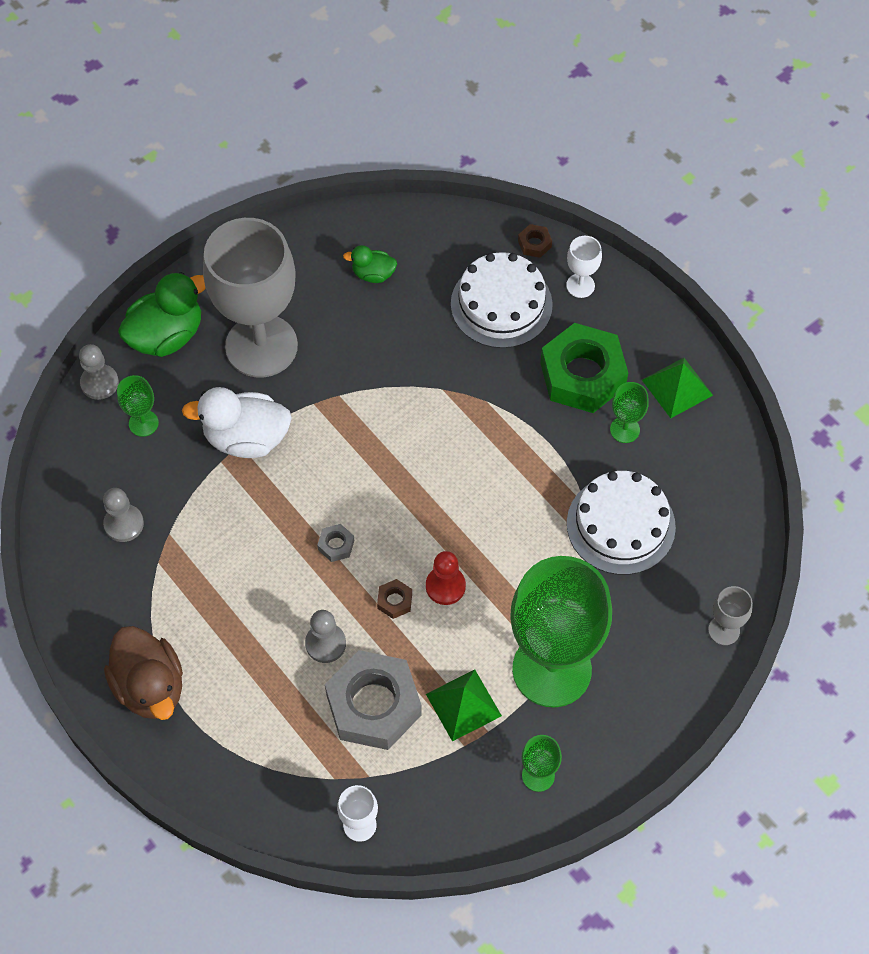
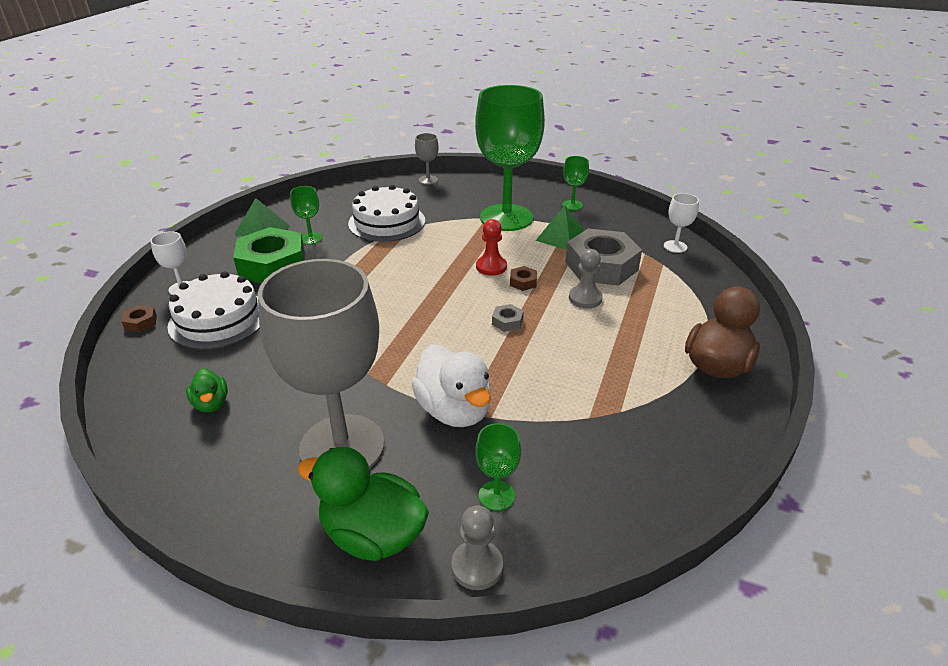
camera: 120 degrees left, 25 degrees down
grey pawn [103,488,144,542] -> none

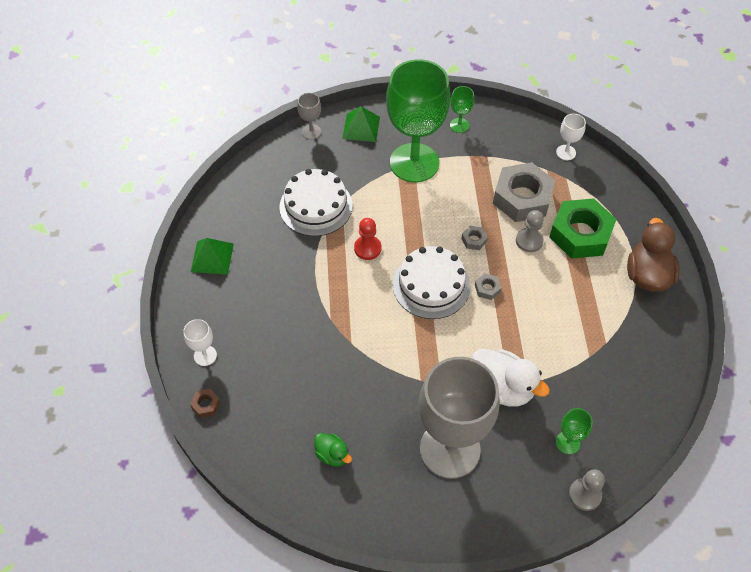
camera: 25 degrees left, 20 degrees up
white cake [167,271,260,350] -> white cake moved to [393,246,470,319]
green nut [233,227,305,283] -> green nut moved to [550,198,616,259]
green goblet [290,186,323,244] -> none
green duck [297,447,429,561] -> none
red pawn [476,219,507,276] -> red pawn moved to [354,218,381,260]
brown nut [510,266,537,291] -> grey nut [461,226,488,250]
green pyramid [535,205,585,250] -> green pyramid moved to [342,106,380,142]

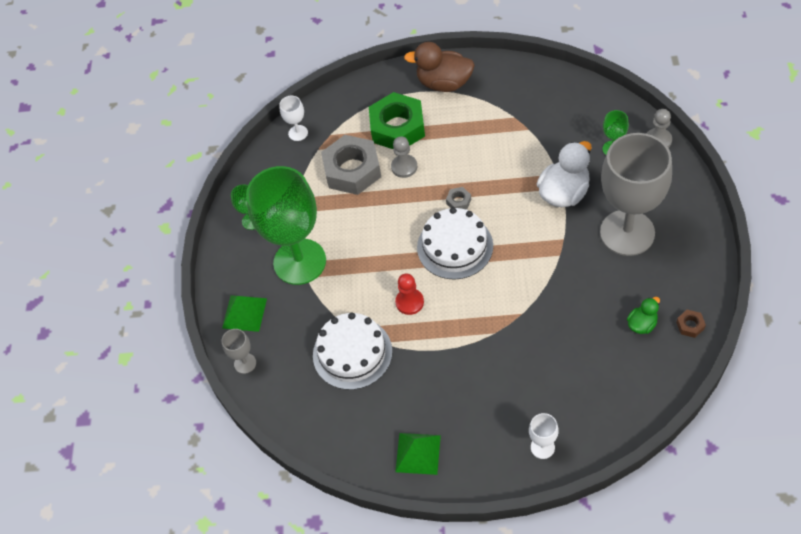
camera: 80 degrees left, 0 degrees up
brown nut [190,389,220,418] -> brown nut moved to [676,310,706,338]
grey nut [461,226,488,250] -> none

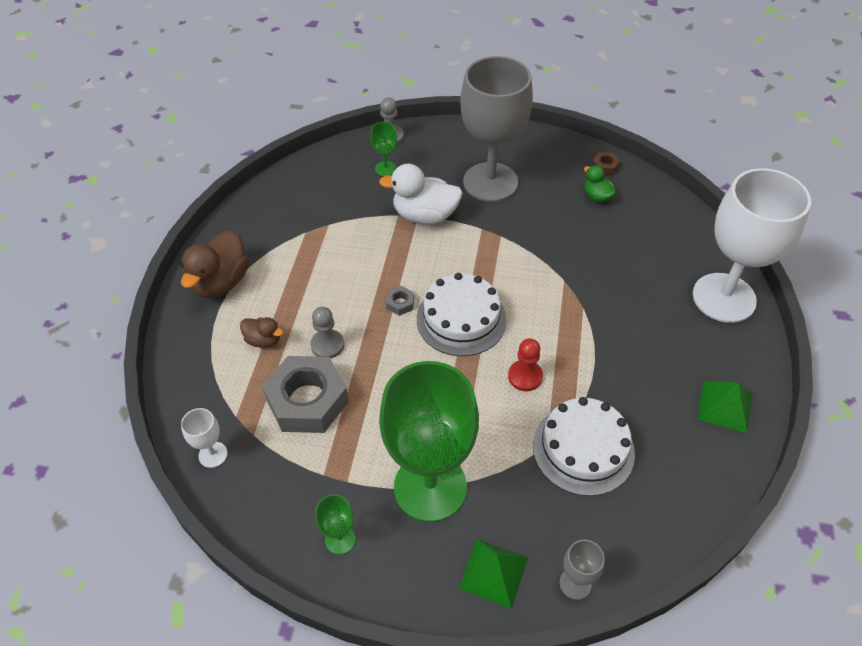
camera: 85 degrees left, 5 degrees down
green nut [369,92,425,149] -> brown duck [240,317,283,348]
white goblet [529,413,559,459] -> white goblet [693,168,811,323], size x2.49
white duck [537,141,592,207] -> white duck turned 45 degrees counterclockwise [379,164,463,224]

